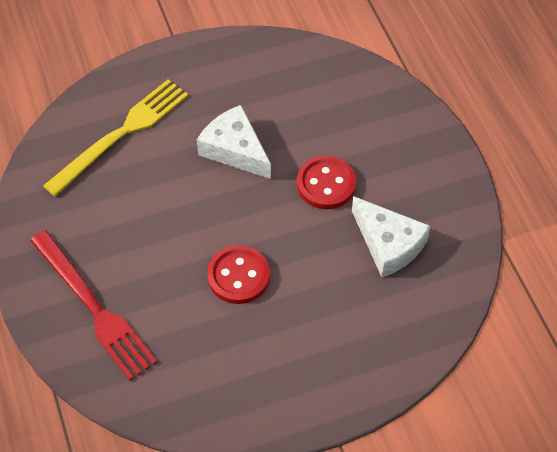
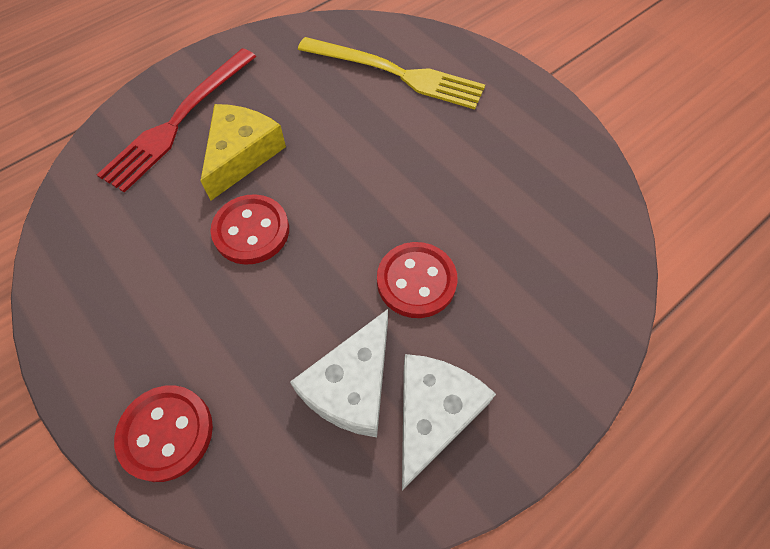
camera: 70 degrees right, 5 degrees up
white cheese [197,105,271,179] -> white cheese moved to [402,354,496,490]
none -> red button [114,385,213,482]
none -> yellow cheese [200,104,286,200]

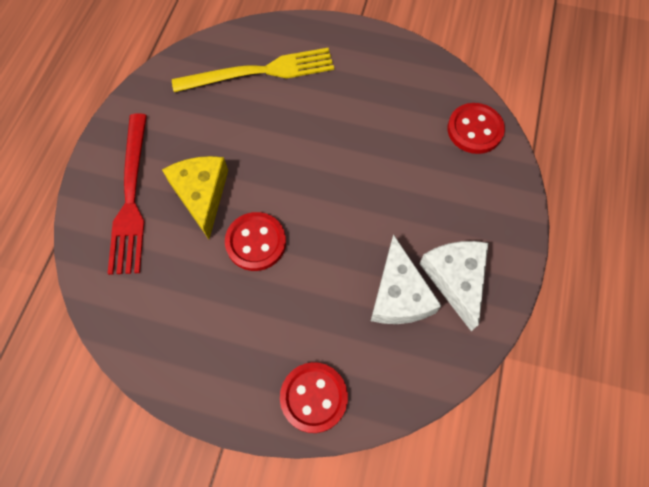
camera: 35 degrees left, 5 degrees up
red button [377,242,457,318] -> red button moved to [447,103,505,154]

